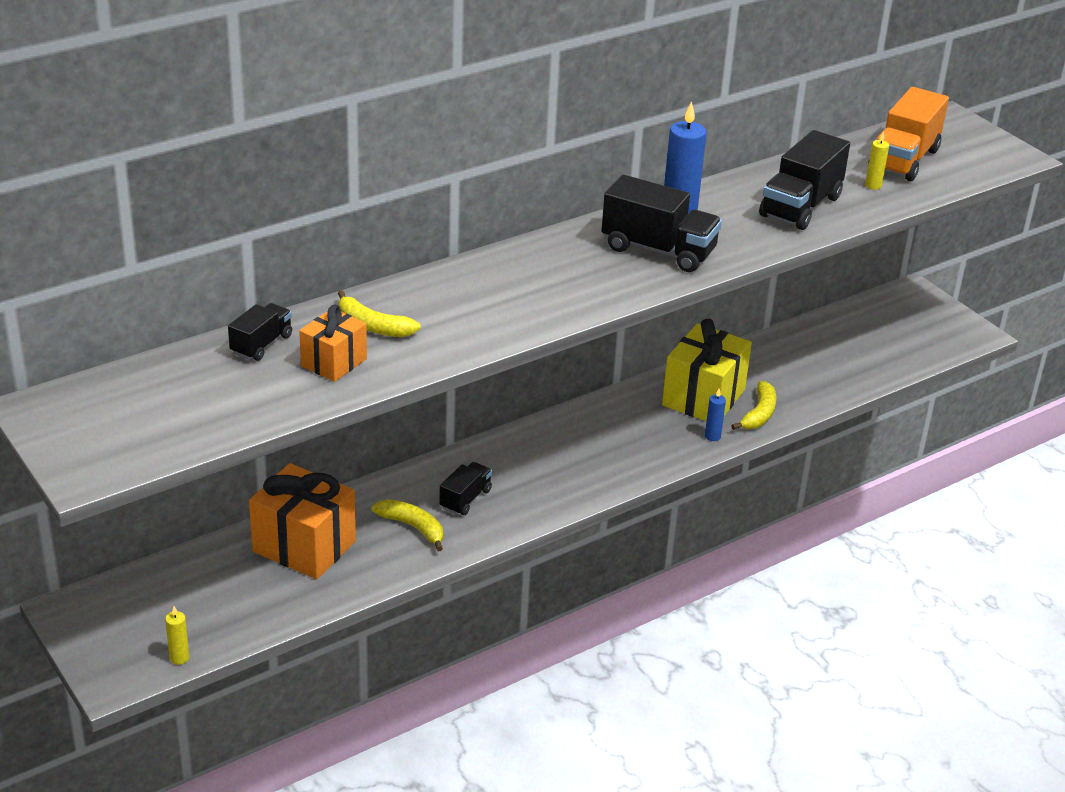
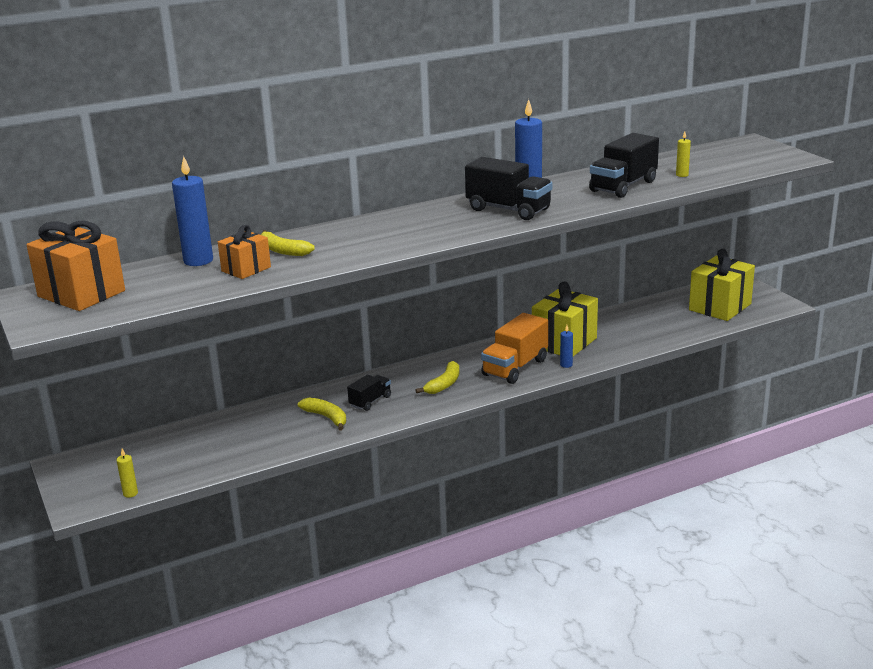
camera: 10 degrees right, 10 degrees down
black truck [228,303,292,361] -> blue candle [172,156,213,266]
orange gift [249,463,356,579] -> orange gift moved to [26,221,125,311]
yellow banana [731,381,776,430] -> yellow banana moved to [416,361,459,394]
orange truck [868,87,949,181] -> orange truck moved to [481,313,548,384]
none -> yellow gift [689,249,755,321]

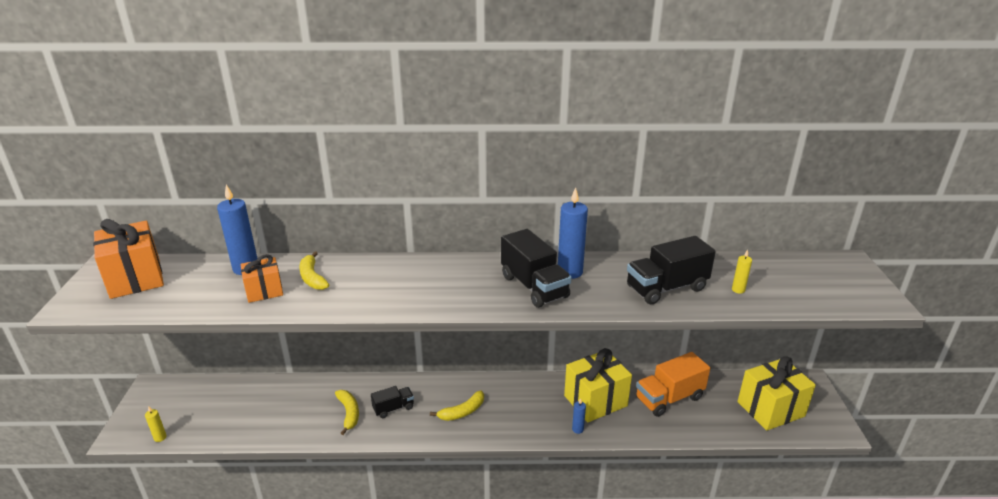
camera: 25 degrees right, 5 degrees up
orange truck [481,313,548,384] -> orange truck moved to [636,352,711,417]

